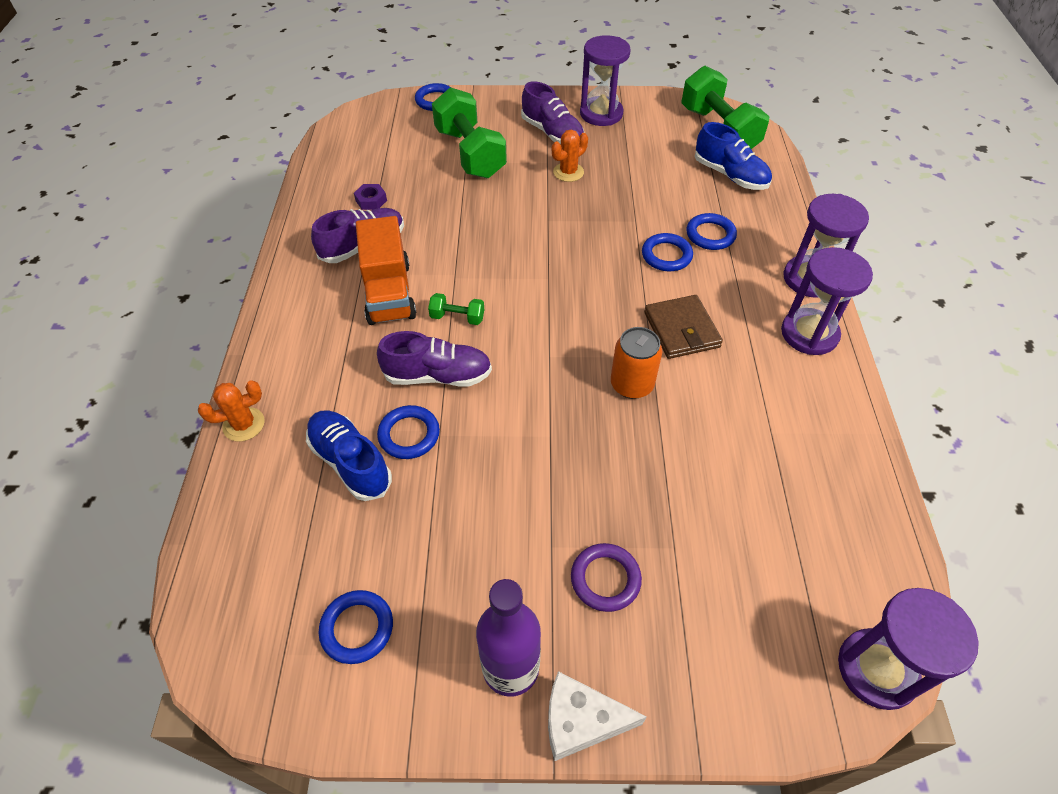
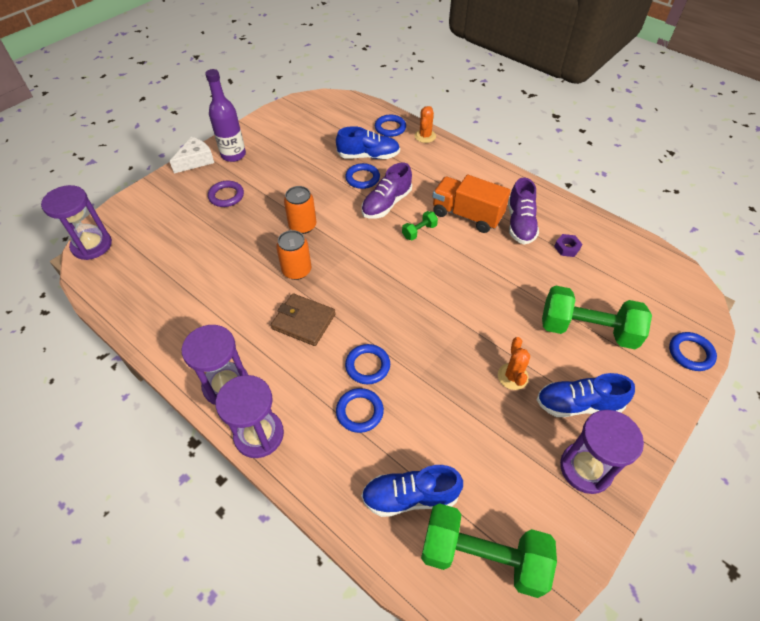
camera: 130 degrees right, 0 degrees up
blue ring [319,590,393,664] -> blue ring moved to [375,115,406,137]
purple shoe [521,81,585,144] -> blue shoe [537,373,635,417]
none -> orange can [284,186,316,234]

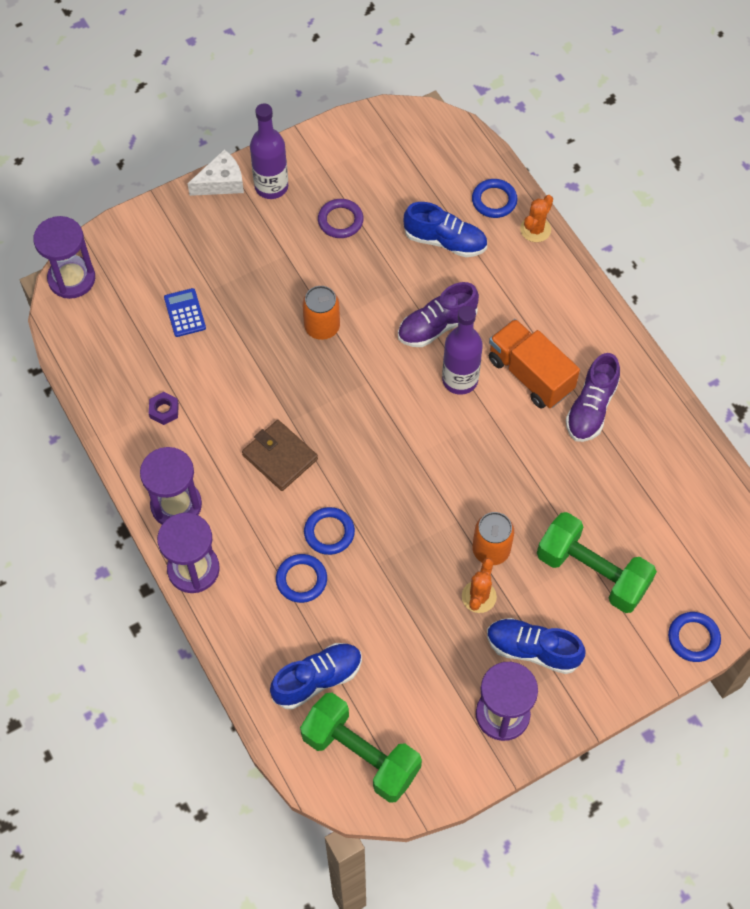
camera: 20 degrees right, 10 degrees up
purple ring [208,181,244,207] -> purple ring moved to [318,199,364,238]
orange can [276,230,311,280] -> orange can moved to [472,512,514,565]
blue ring [345,163,380,189] -> none
blue shoe [361,465,463,517] -> blue shoe turned 135 degrees clockwise [270,643,362,709]
green dumbbell [402,211,438,240] -> purple bottle [442,306,483,395]
purple nut [554,234,582,257] -> purple nut moved to [149,392,179,425]
none -> blue calculator [164,288,206,337]

